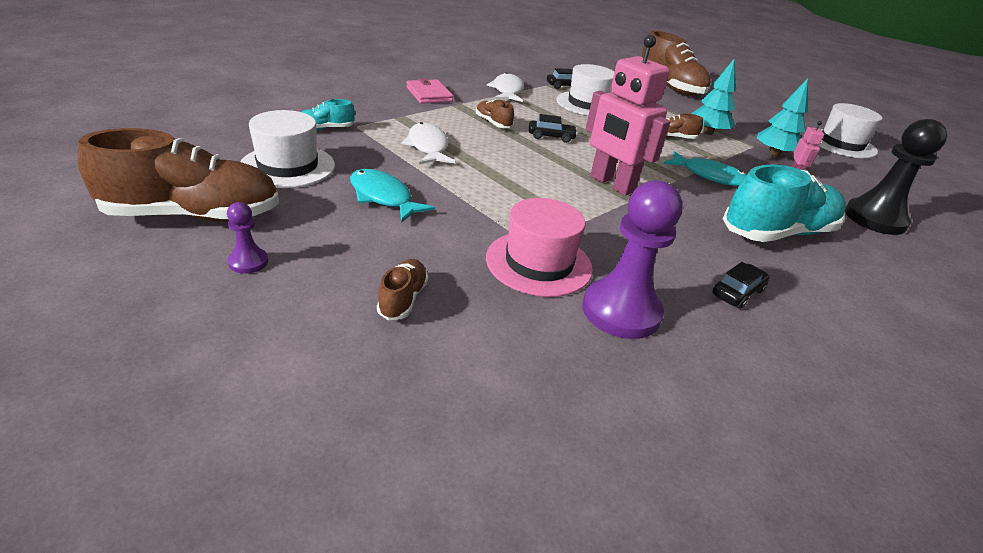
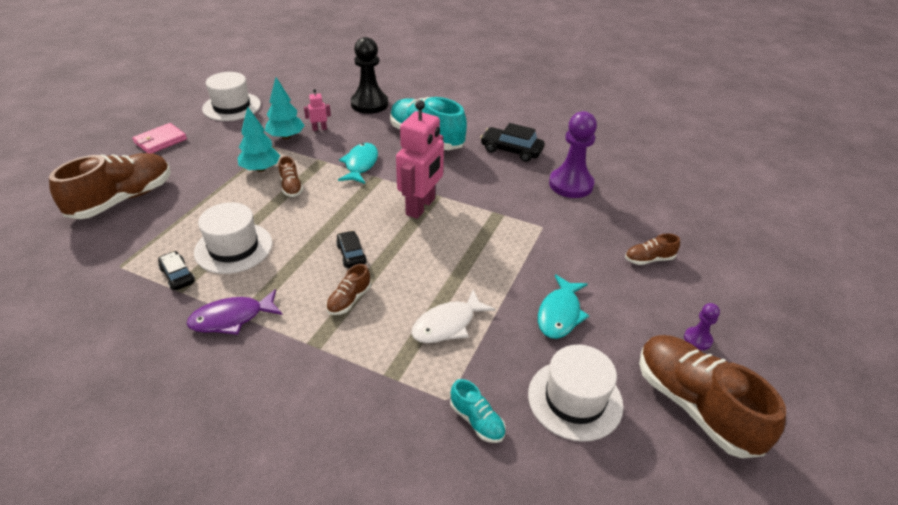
camera: 110 degrees left, 5 degrees up
pink wallet [406,78,453,104] -> pink wallet moved to [132,123,187,153]
pink hat [486,198,593,297] -> none
white fish [487,72,524,102] -> purple fish [186,289,283,335]
black car [712,262,770,309] -> black car [480,123,545,162], size x1.56

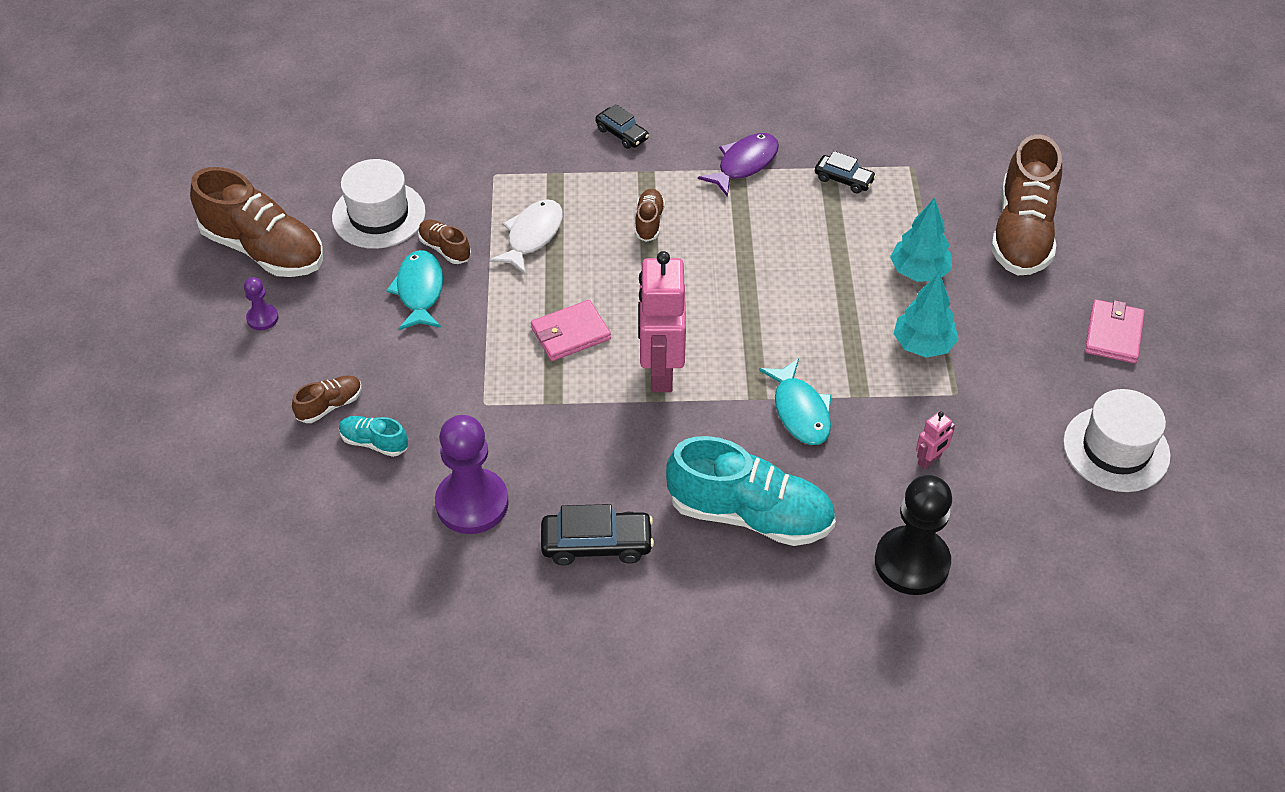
camera: 155 degrees right, 10 degrees up
white hat [194,202,273,274] -> none
turquoise tree [265,77,305,139] -> turquoise tree moved to [890,198,952,282]
brown shoe [278,156,303,197] -> brown shoe moved to [418,220,471,264]
black car [336,231,367,268] -> black car moved to [595,104,649,149]
turquoise shoe [450,379,506,443] -> turquoise shoe moved to [339,416,408,457]
none -> pink wallet [531,300,611,361]

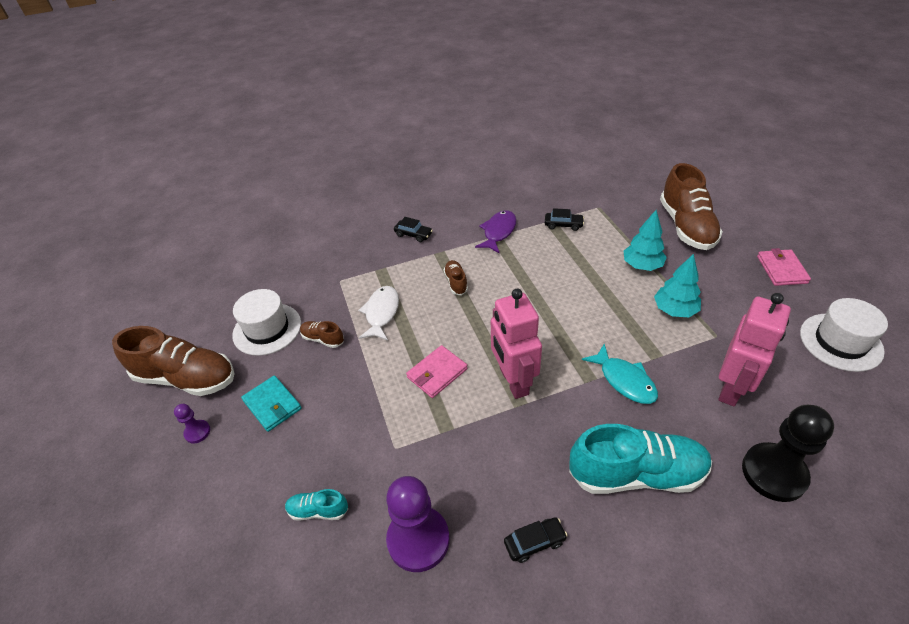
camera: 15 degrees left, 5 degrees down
brown shoe [292,375,362,423] -> none
turquoise fish [386,250,443,330] -> none
black car [541,504,654,566] -> black car [504,517,568,563], size x0.64
pink robot [916,411,955,469] -> pink robot [718,293,791,406], size x2.30
none -> turquoise wallet [241,375,302,432]

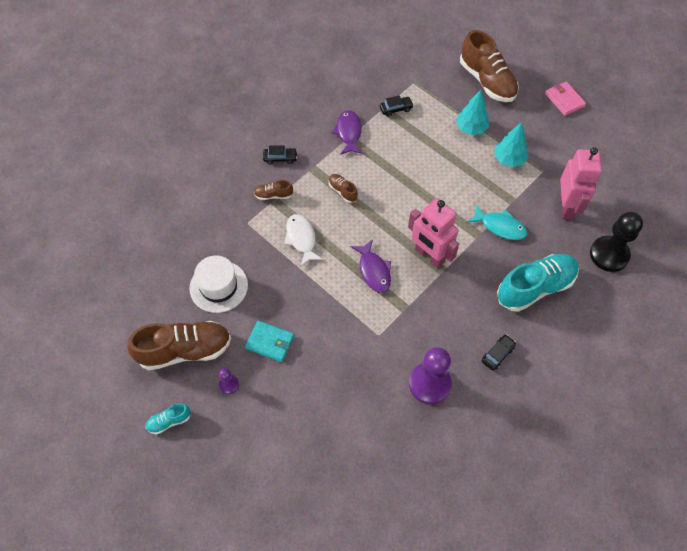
camera: 30 degrees left, 15 degrees up
turquoise shoe [285,489,348,521] -> turquoise shoe moved to [145,403,191,435]
brown shoe [300,321,344,348] -> brown shoe moved to [254,180,293,200]
pink wallet [406,345,468,398] -> purple fish [351,239,391,293]
white hat [800,298,888,372] -> none

